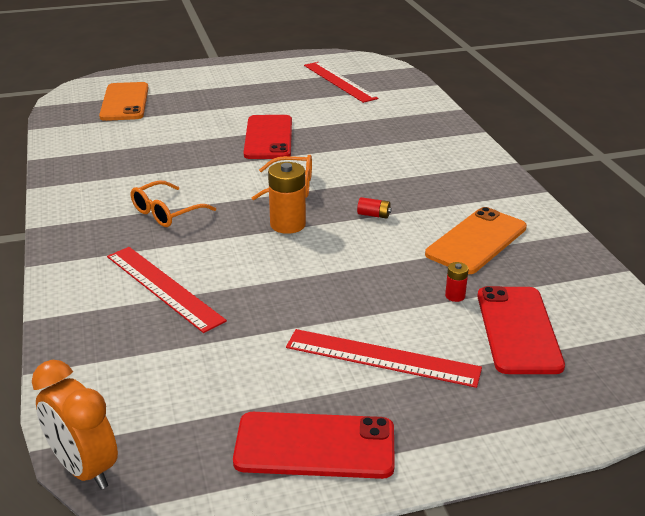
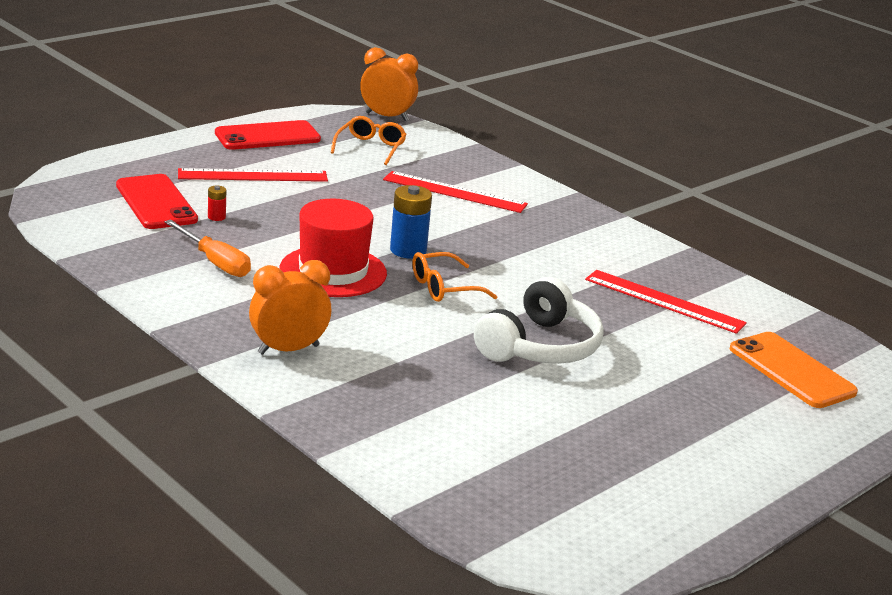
camera: 150 degrees right, 5 degrees down
orange glasses [131,180,216,227] -> orange glasses moved to [331,116,407,165]
red phone [244,115,292,159] -> white headphones [474,277,604,364]
orange battery [268,162,306,234] -> blue battery [390,185,432,259]
red ruler [304,62,378,103] -> red ruler moved to [585,270,747,334]
red battery [357,197,392,219] -> red hat [279,199,387,297]
orange phone [425,207,527,274] -> orange screwdriver [164,219,251,277]
none -> orange clock [249,260,331,355]

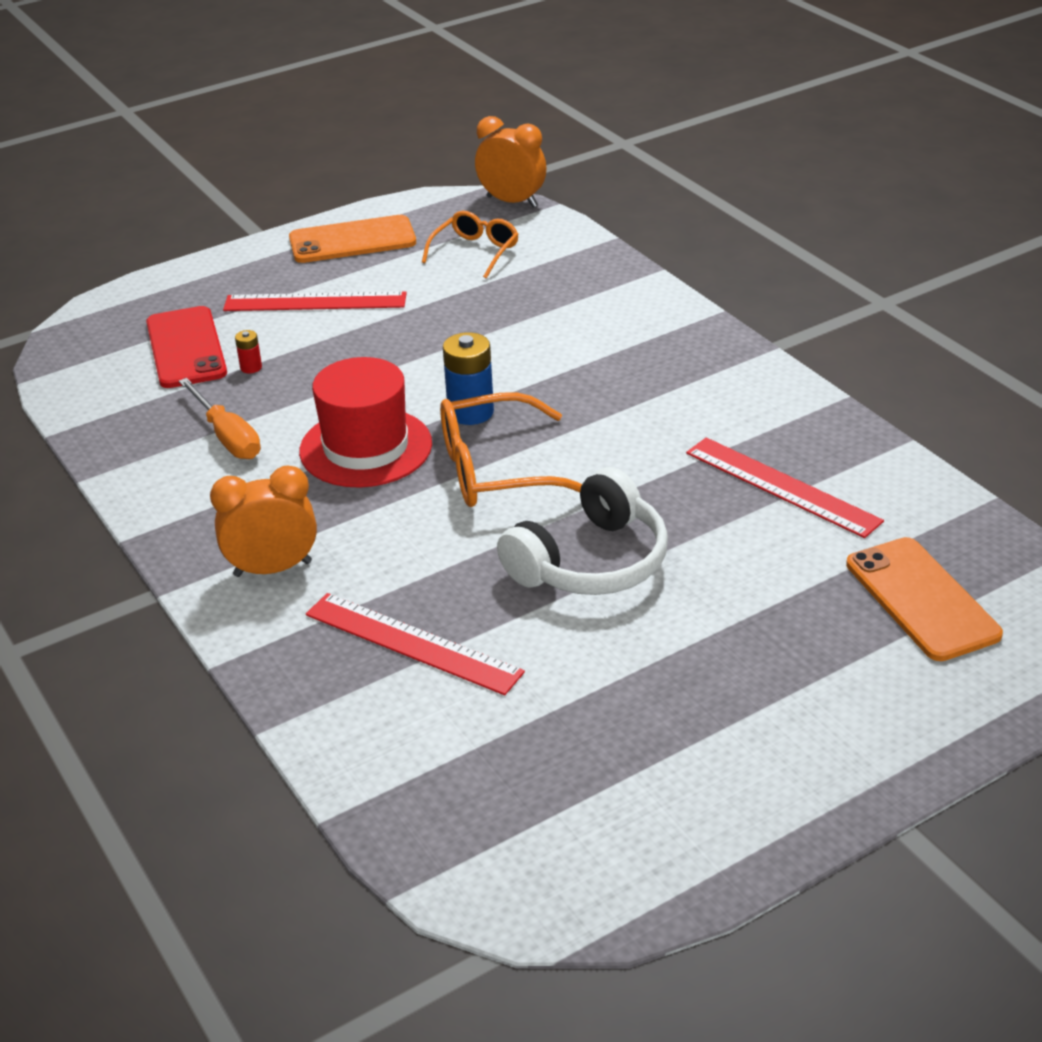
camera: 15 degrees right, 10 degrees up
red phone [215,120,321,150] -> orange phone [289,215,416,263]
red ruler [383,171,528,213] -> red ruler moved to [306,593,525,695]
orange glasses [413,252,498,302] -> orange glasses [440,392,582,507], size x1.58

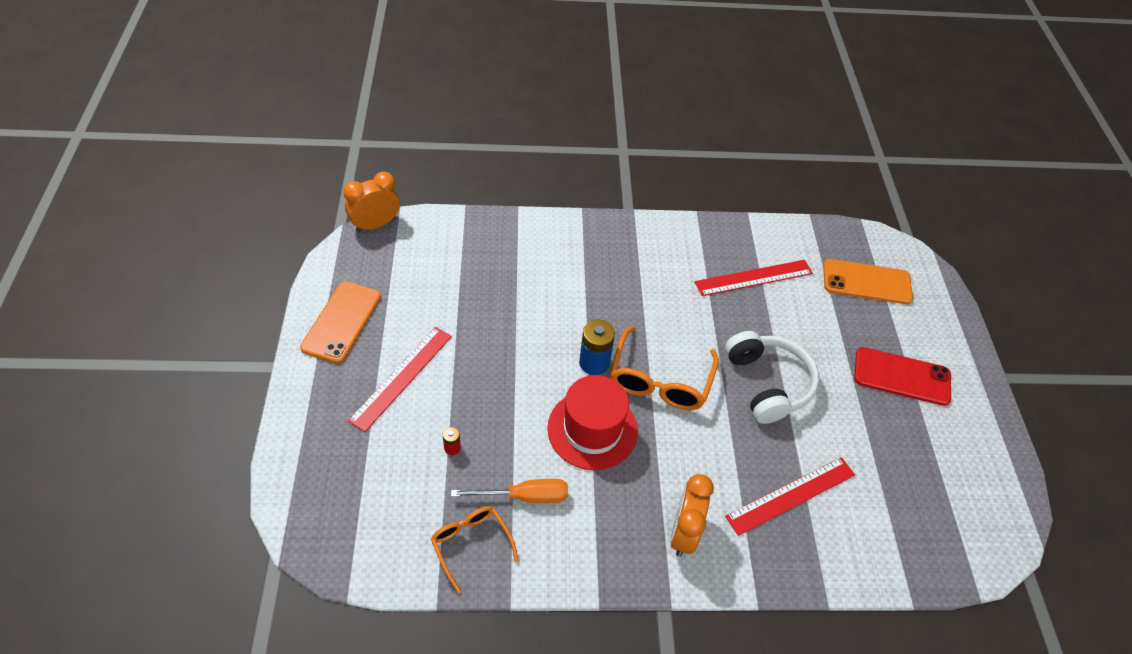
camera: 65 degrees left, 15 degrees up
red phone [146,306,227,388] -> red phone moved to [854,347,951,406]
orange glasses [422,211,519,279] -> orange glasses moved to [431,506,519,593]

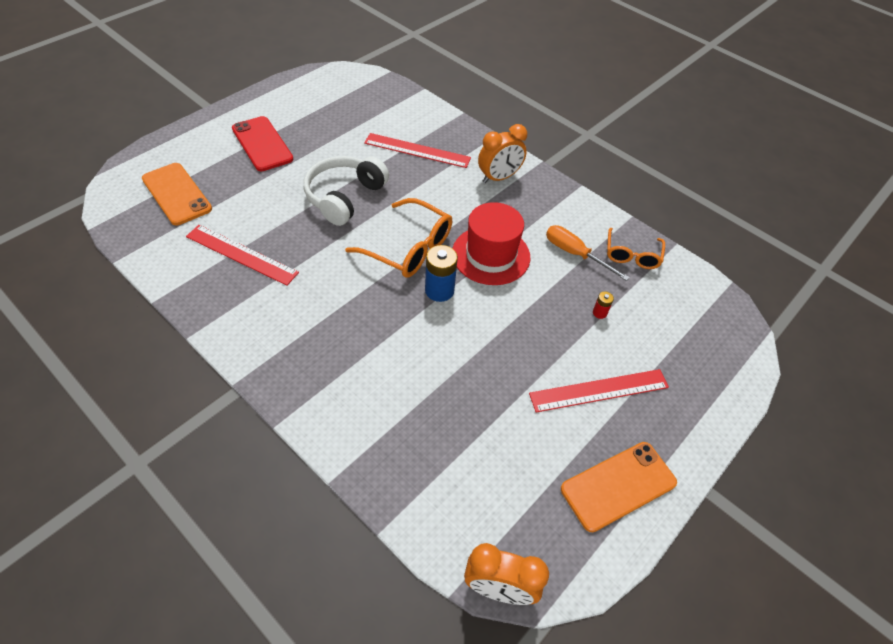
camera: 135 degrees left, 0 degrees up
orange glasses [610,326,719,410] -> orange glasses turned 60 degrees clockwise [345,198,452,278]

